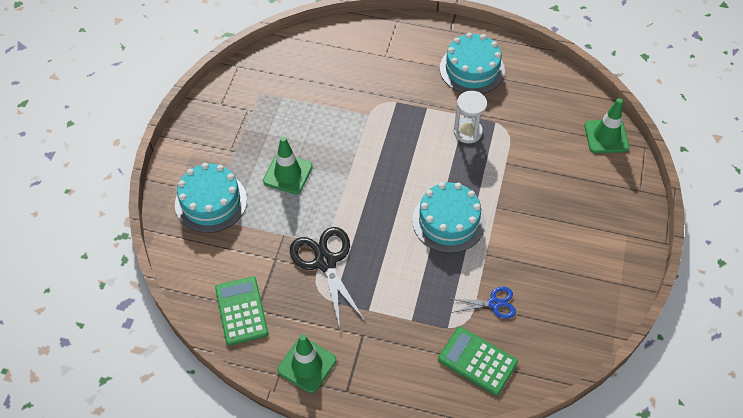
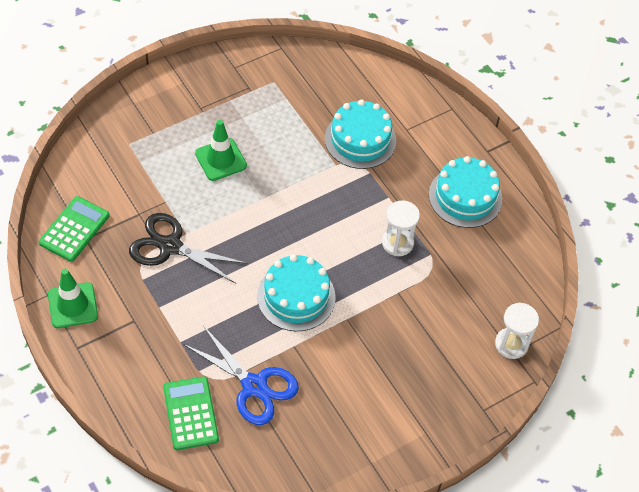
camera: 40 degrees right, 0 degrees up
turquoise cake [175,163,247,233] -> turquoise cake moved to [325,99,396,169]
black scissors [290,227,365,329] -> black scissors turned 90 degrees counterclockwise [129,213,248,284]
blue scissors [451,287,516,319] -> blue scissors [183,327,299,425], size x1.79
green traffic cone [585,98,629,153] -> white hourglass [495,302,539,359]

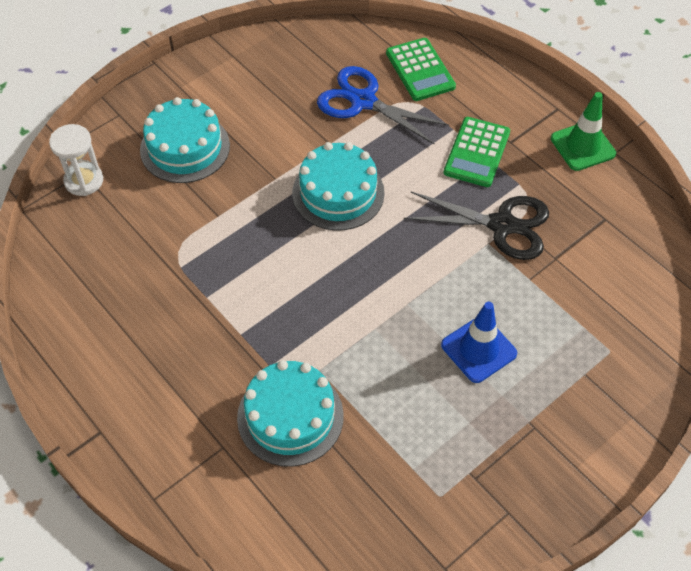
camera: 175 degrees right, 0 degrees up
green calculator [39,196,110,262] -> green calculator moved to [443,117,510,187]
green traffic cone [195,120,247,181] -> blue traffic cone [441,302,517,383]
white hourglass [382,200,420,256] -> none
turquoise cake [429,156,502,228] -> turquoise cake moved to [140,97,230,183]

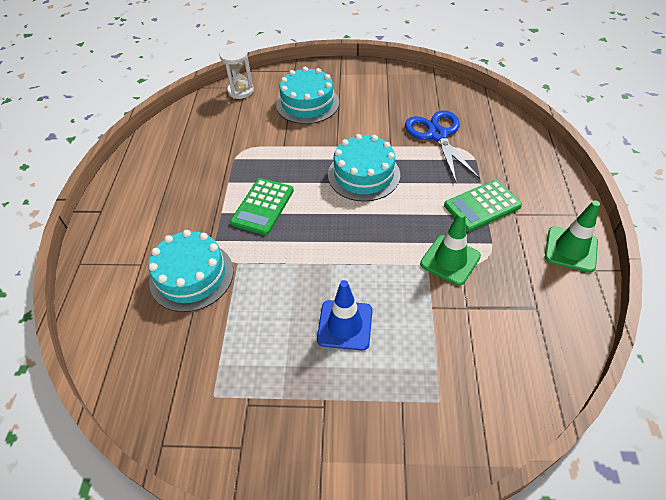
camera: 45 degrees right, 5 degrees down
green calculator [386,38,456,101] -> green calculator moved to [230,178,294,235]
black scissors [404,192,549,260] -> green traffic cone [420,212,481,286]

